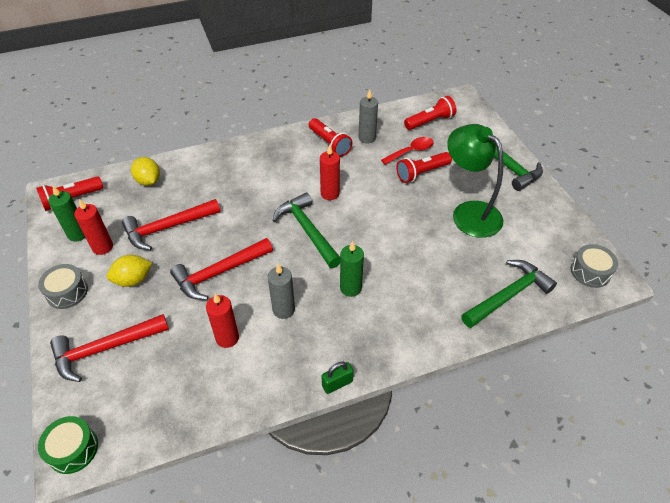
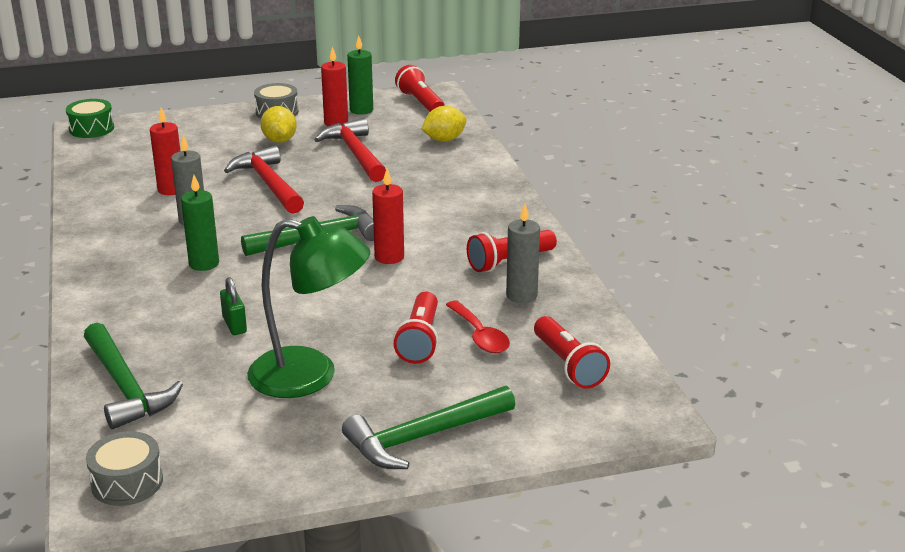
camera: 95 degrees right, 20 degrees down
red hammer [50,314,169,382] -> none
green padlock [322,361,354,394] -> green padlock moved to [220,277,247,335]
red flashlight [396,152,452,183] -> red flashlight turned 150 degrees counterclockwise [393,292,438,364]
green lamp [447,124,504,238] -> green lamp turned 45 degrees clockwise [247,216,370,398]

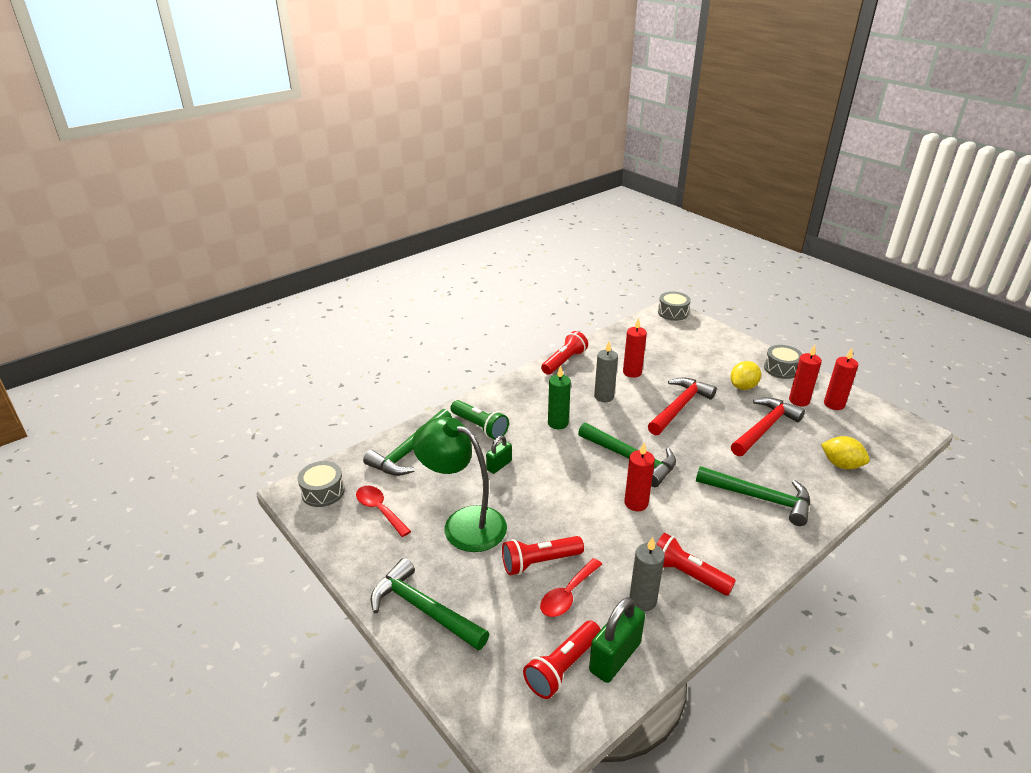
camera: 65 degrees right, 5 degrees up
green drum [66,99,114,138] -> grey drum [658,291,691,321]
green lamp [247,216,370,398] -> green lamp turned 135 degrees clockwise [412,417,507,552]
green candle [347,35,373,115] -> red candle [824,348,858,410]
red flashlight [395,65,445,112] -> red flashlight moved to [541,331,588,375]
none -> red spoon [356,486,411,537]
none -> green flashlight [450,400,509,440]
none -> green padlock [589,597,645,683]
none -> green hammer [696,466,810,526]

